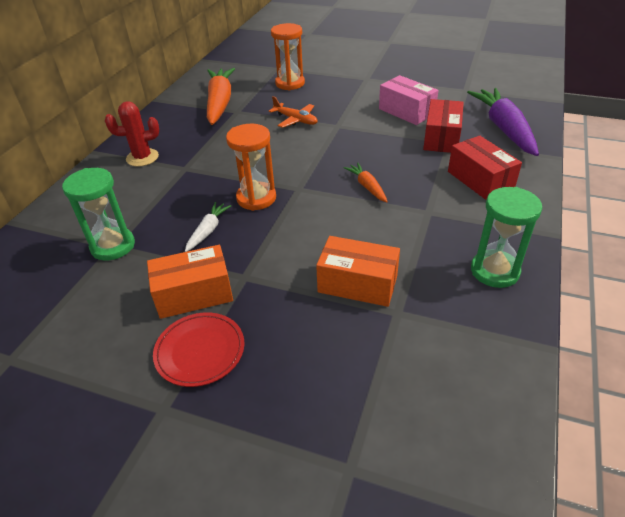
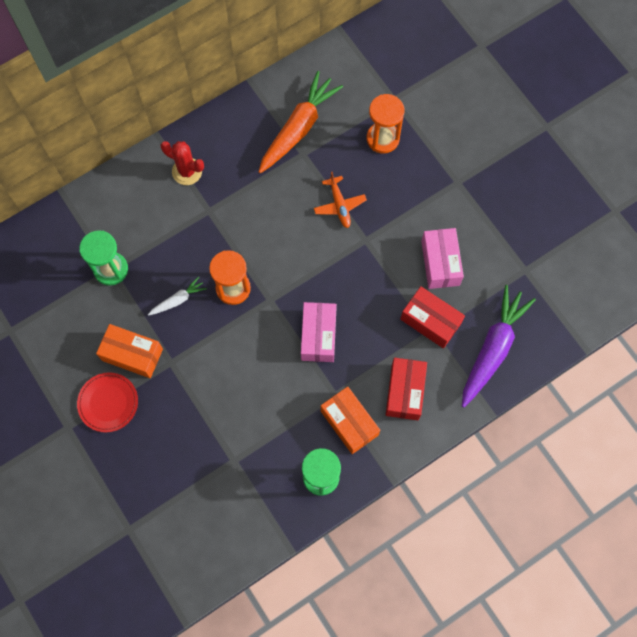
camera: 35 degrees right, 30 degrees up
orange box [316,236,400,307] -> orange box moved to [321,386,380,454]
orange carrot [343,163,388,202] -> pink box [301,302,337,362]
red box [423,99,464,153] -> red box turned 75 degrees clockwise [400,286,465,349]

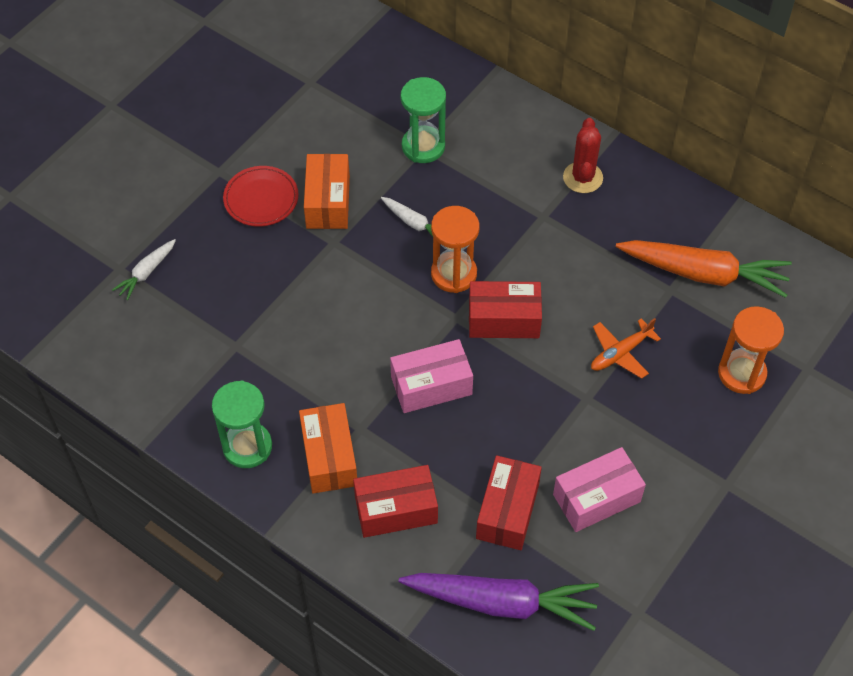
camera: 70 degrees right, 15 degrees down
orange box [321,386,380,454] -> orange box turned 45 degrees counterclockwise [299,403,357,494]
none -> white carrot [112,239,176,301]
none -> red box [469,281,542,338]

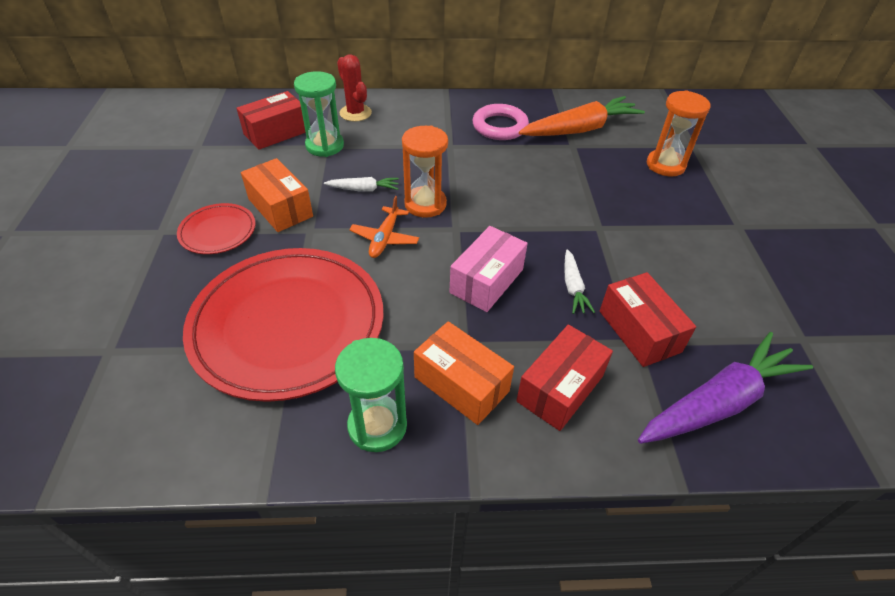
camera: 40 degrees left, 10 degrees down
white carrot [112,239,176,301] -> white carrot moved to [564,249,595,314]
red box [469,281,542,338] -> red box moved to [237,91,306,150]
pink box [553,447,646,532] -> none
red cactus [563,118,603,193] -> red cactus moved to [337,54,372,122]
orange plane [591,318,661,379] -> orange plane moved to [349,196,419,258]
none -> red plate [183,248,383,402]
none -> pink ring [472,104,529,140]

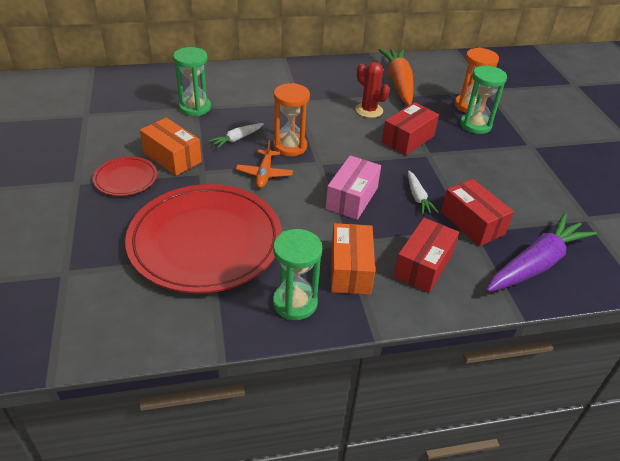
camera: 10 degrees left, 5 degrees down
red box [237,91,306,150] -> red box moved to [382,102,439,155]
white carrot [324,177,399,192] -> white carrot turned 150 degrees clockwise [209,124,264,148]
red cactus [337,54,372,122] -> red cactus moved to [355,62,390,118]
orange box [414,321,514,425] -> orange box turned 60 degrees clockwise [331,223,375,295]
pink ring [472,104,529,140] -> none
orange carrot [519,96,645,136] -> orange carrot turned 60 degrees counterclockwise [378,49,414,106]
none -> green hourglass [460,65,507,134]

